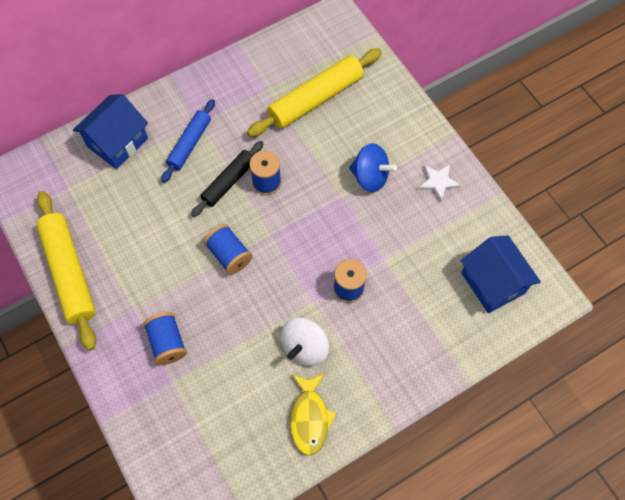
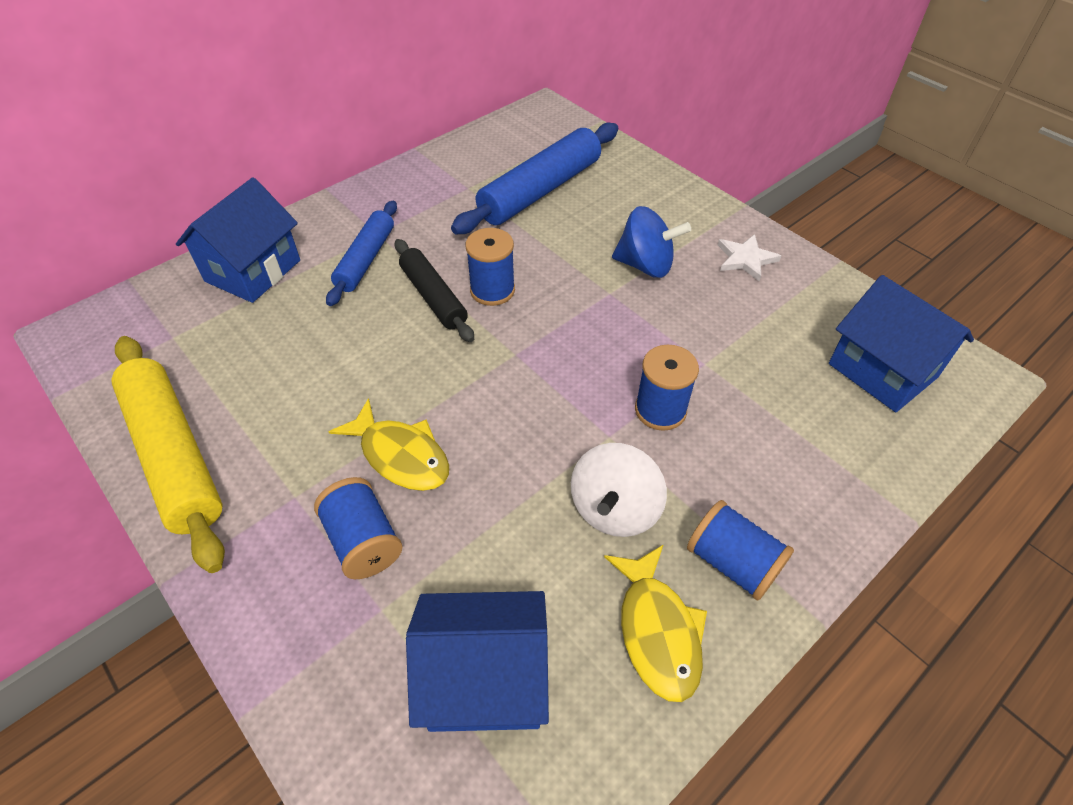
camera: 10 degrees left, 15 degrees down
black rolling pin [191,141,264,217] -> black rolling pin turned 60 degrees counterclockwise [395,239,474,342]
blue spool [204,224,252,275] -> blue spool moved to [687,500,794,600]
yellow rolling pin [247,48,382,137] -> blue rolling pin [451,123,618,234]
none -> yellow fish [329,398,449,491]
none -> blue house [406,591,549,732]

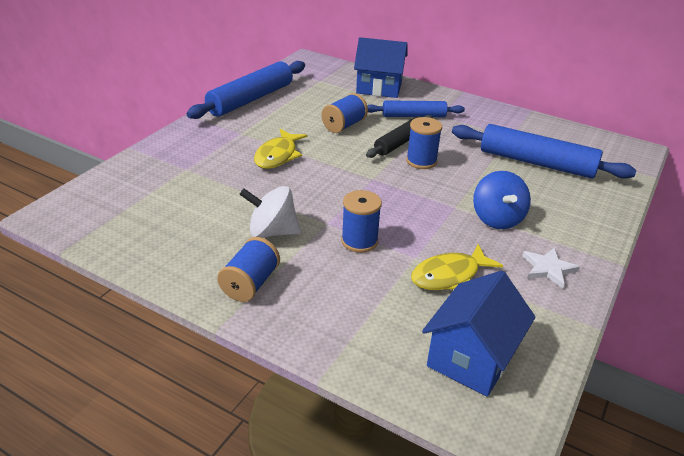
camera: 70 degrees right, 15 degrees down
yellow rolling pin [111,336,225,573] -> blue rolling pin [187,61,305,119]
blue spool [314,477,402,579] -> blue spool moved to [321,93,368,133]
blue house [406,591,549,732] -> none
yellow fish [604,544,707,702] -> yellow fish moved to [411,244,503,290]

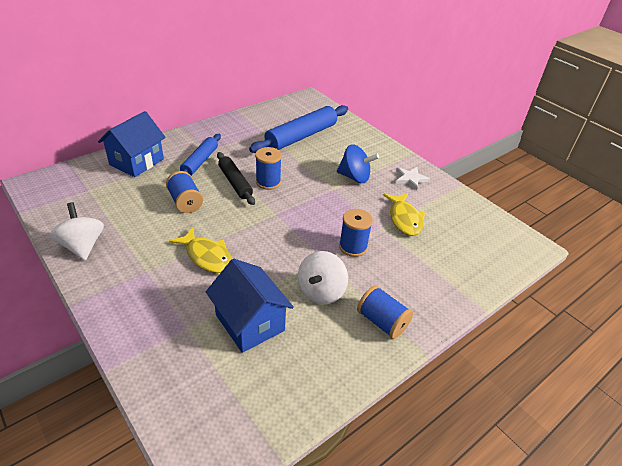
camera: 70 degrees left, 5 degrees up
blue rolling pin [187,61,305,119] -> white spinning top [50,202,104,260]
blue house [422,271,535,397] -> blue house moved to [206,259,294,353]

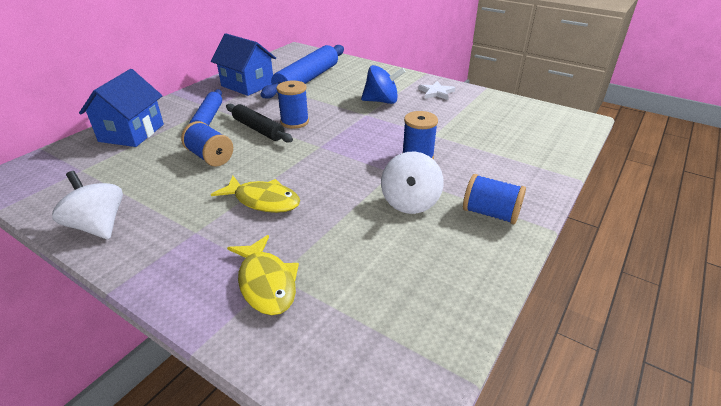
camera: 15 degrees left, 5 degrees down
blue house [206,259,294,353] -> blue house moved to [211,33,276,96]
yellow fish [383,193,425,236] -> yellow fish moved to [227,235,299,315]

